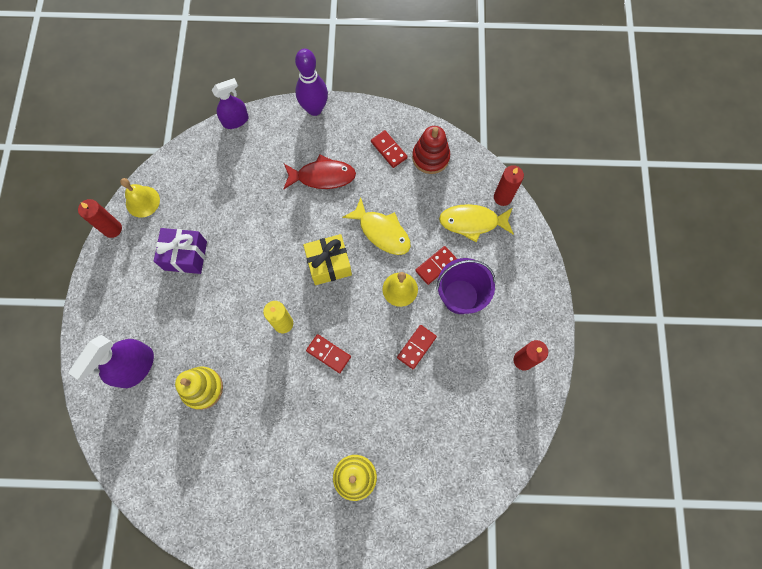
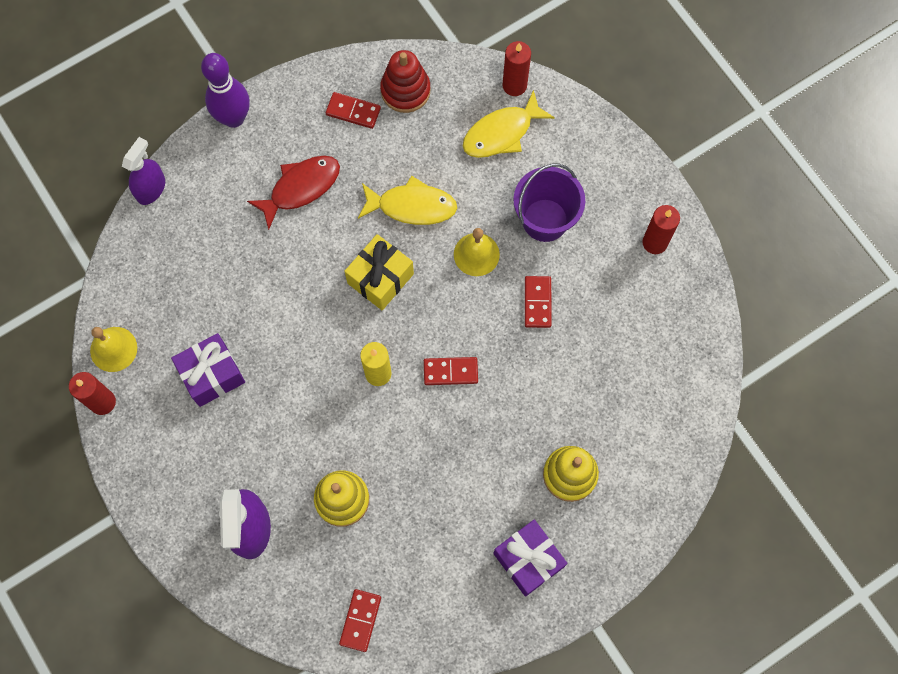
camera: 35 degrees left, 0 degrees up
red domino [415,246,457,285] -> red domino moved to [339,589,381,652]
none -> purple gift [493,520,567,597]

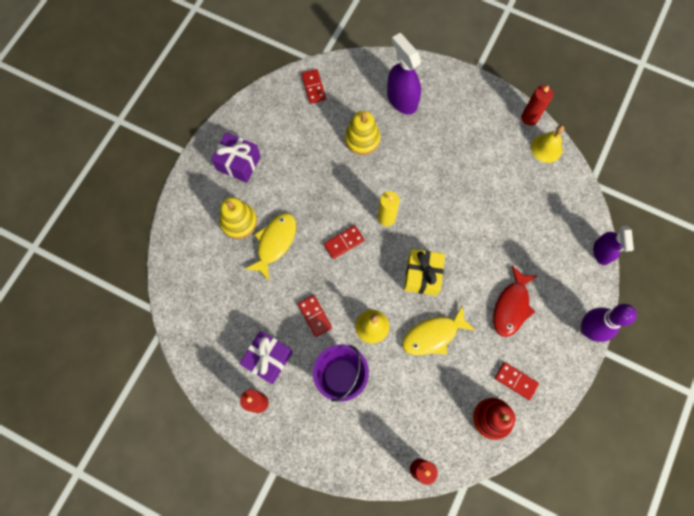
camera: 150 degrees right, 0 degrees up
purple gift [171,333,245,407] -> purple gift moved to [239,331,293,384]
red domino [326,92,381,129] -> red domino turned 45 degrees clockwise [495,362,539,400]
yellow fish [463,89,555,158] -> yellow fish moved to [245,213,296,280]

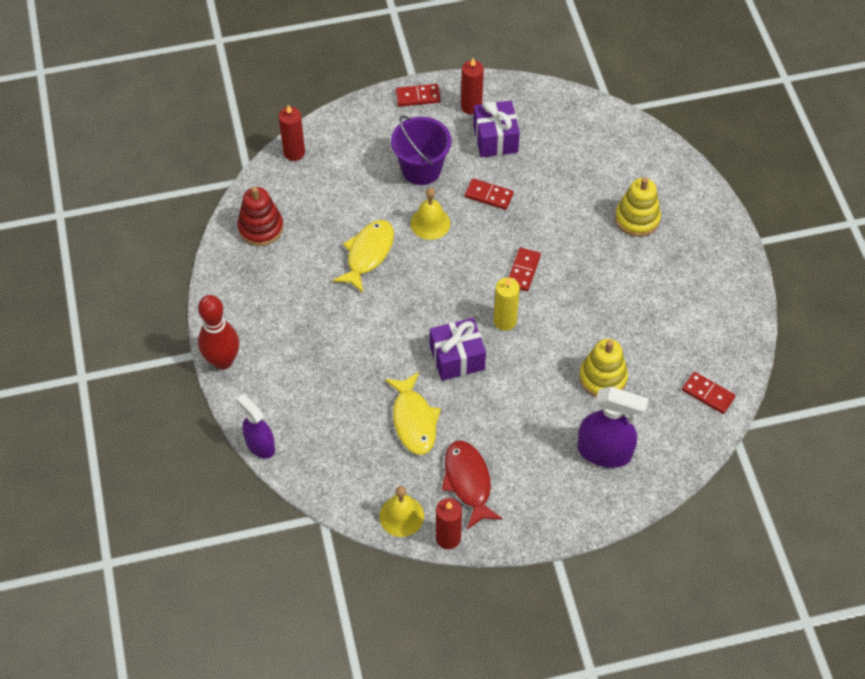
camera: 140 degrees right, 15 degrees down
purple gift [211,133,261,183] -> purple gift moved to [430,318,486,381]
yellow fish [245,213,296,280] -> yellow fish moved to [385,372,441,455]
yellow gift [404,249,445,296] -> none
red fish [493,266,538,337] -> red fish moved to [442,441,503,529]
red domino [495,362,539,400] -> red domino moved to [396,84,441,107]
purple bowling pin [581,304,637,342] -> red bowling pin [198,295,239,370]

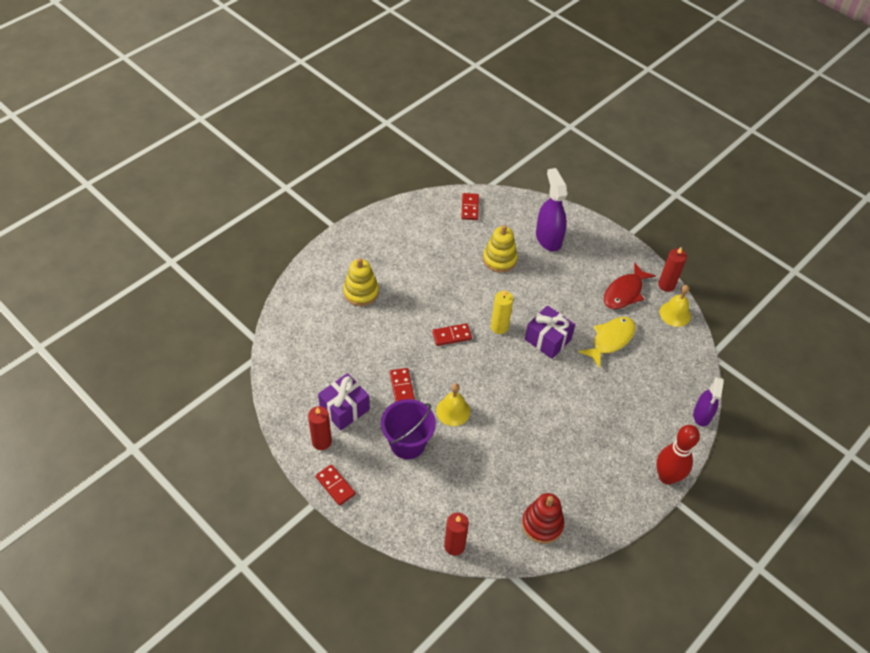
camera: 125 degrees left, 5 degrees down
yellow fish [333,220,394,293] -> none

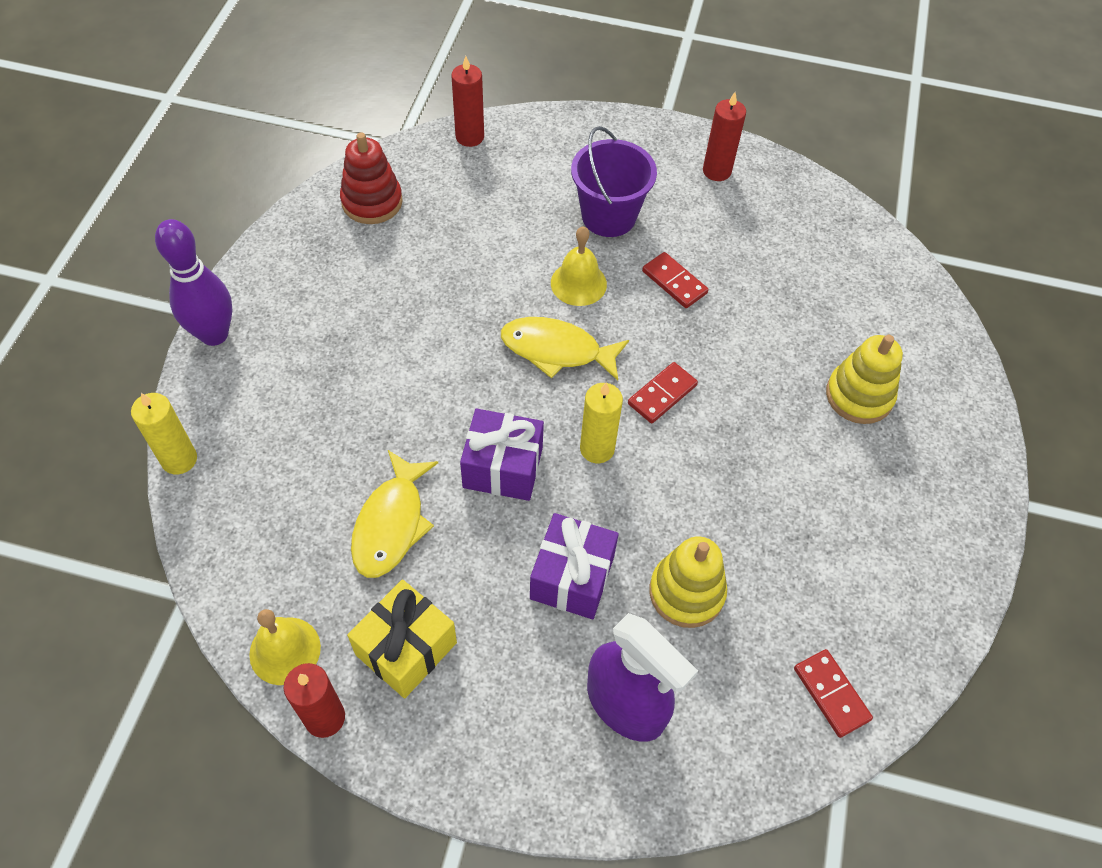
camera: 150 degrees right, 5 degrees up
red domino [316,464,356,506] -> none
purple gift [318,373,370,430] -> purple gift moved to [530,513,619,619]
red fish [604,263,656,309] -> yellow gift [347,579,457,698]
red bowling pin [656,425,700,485] -> purple bowling pin [155,219,233,346]
purple spray bottle [693,377,724,426] -> yellow candle [131,393,197,474]
none -> yellow fish [501,317,629,381]

